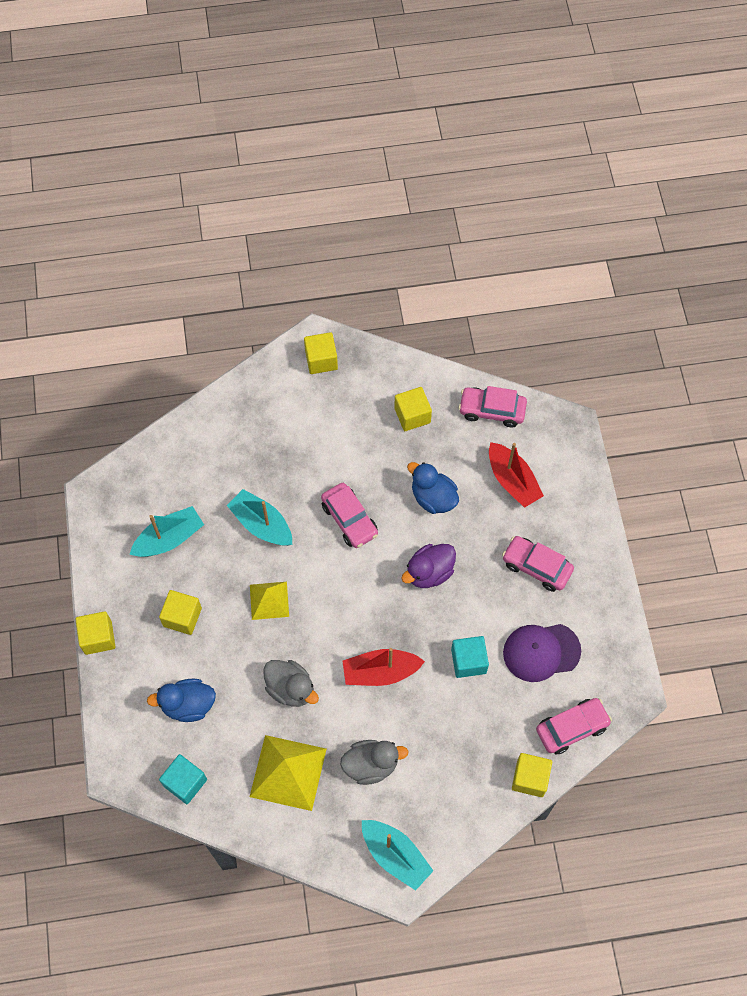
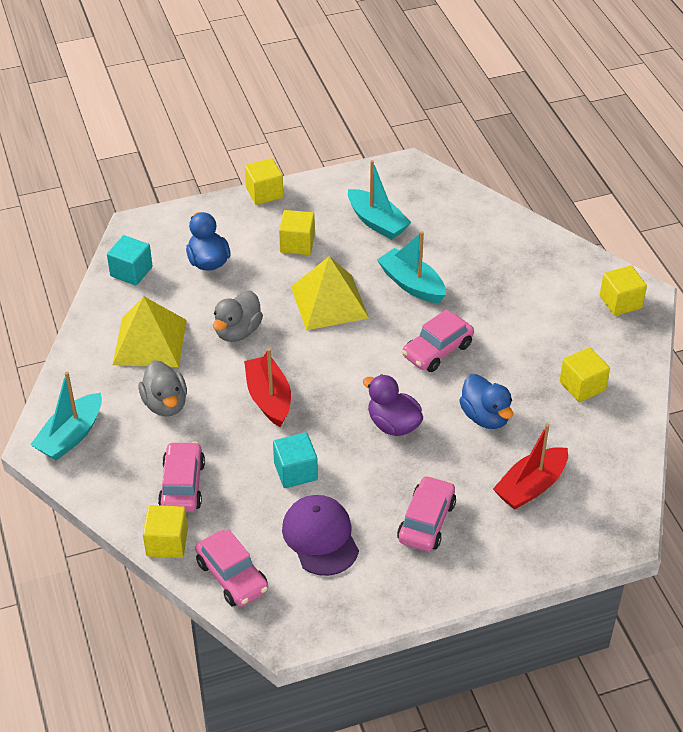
camera: 80 degrees right, 20 degrees down
turquoise boat [227,489,292,546] -> turquoise boat turned 75 degrees counterclockwise [377,231,446,303]
yellow pyramid [250,582,289,620] -> yellow pyramid [291,256,369,330], size x1.63
blue duck [407,462,459,514] -> blue duck turned 120 degrees clockwise [459,374,513,429]
pink car [458,386,527,427] -> pink car moved to [158,441,205,512]

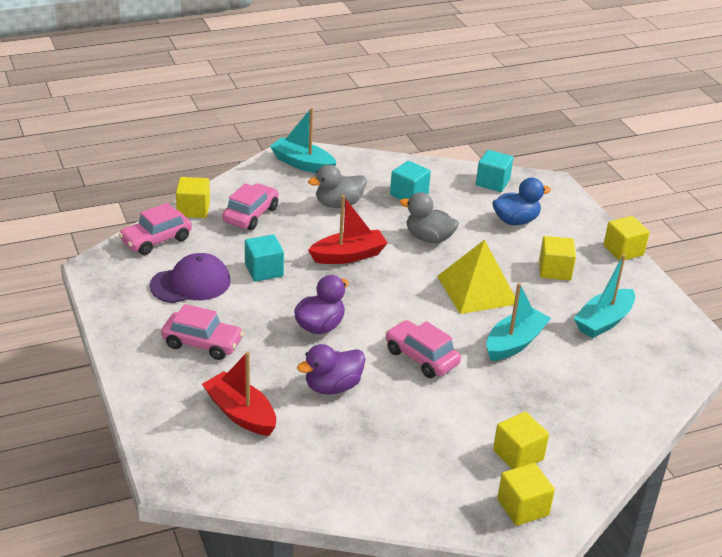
camera: 85 degrees right, 10 degrees down
yellow pyramid [113,296,186,367] -> turquoise cube [390,161,431,200]
pink car [158,441,205,512] -> pink car turned 60 degrees counterclockwise [222,183,279,230]
blue duck [459,374,513,429] -> purple duck [297,344,365,395]
yellow cube [560,347,610,402] -> yellow cube moved to [493,412,549,469]

